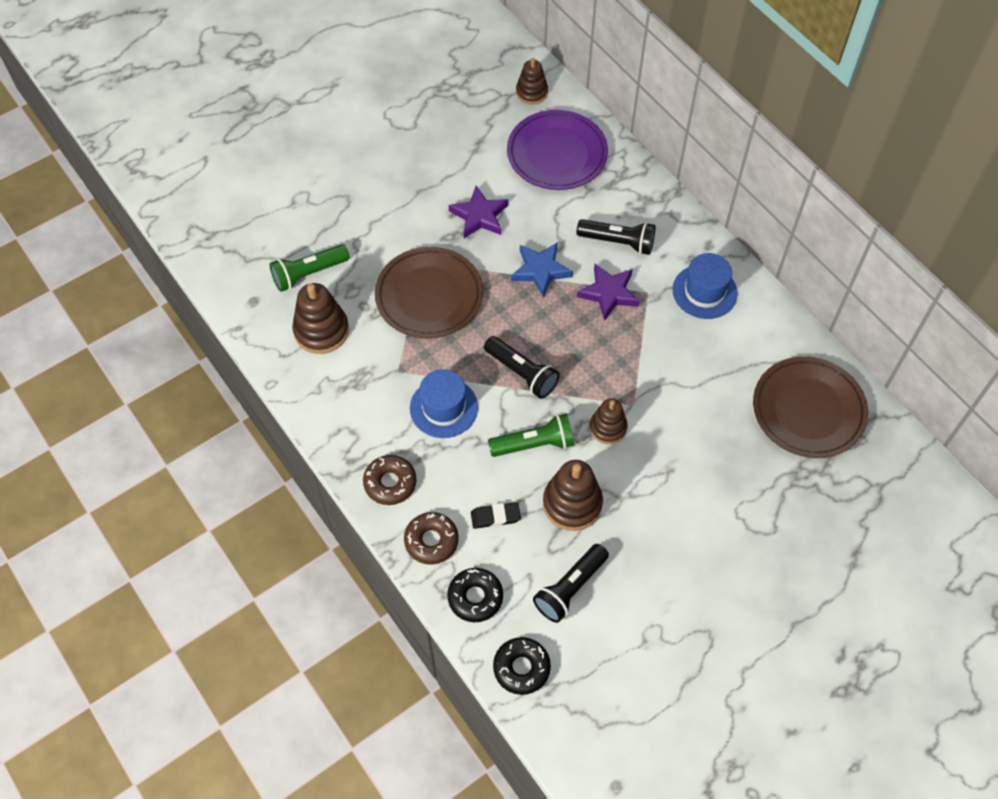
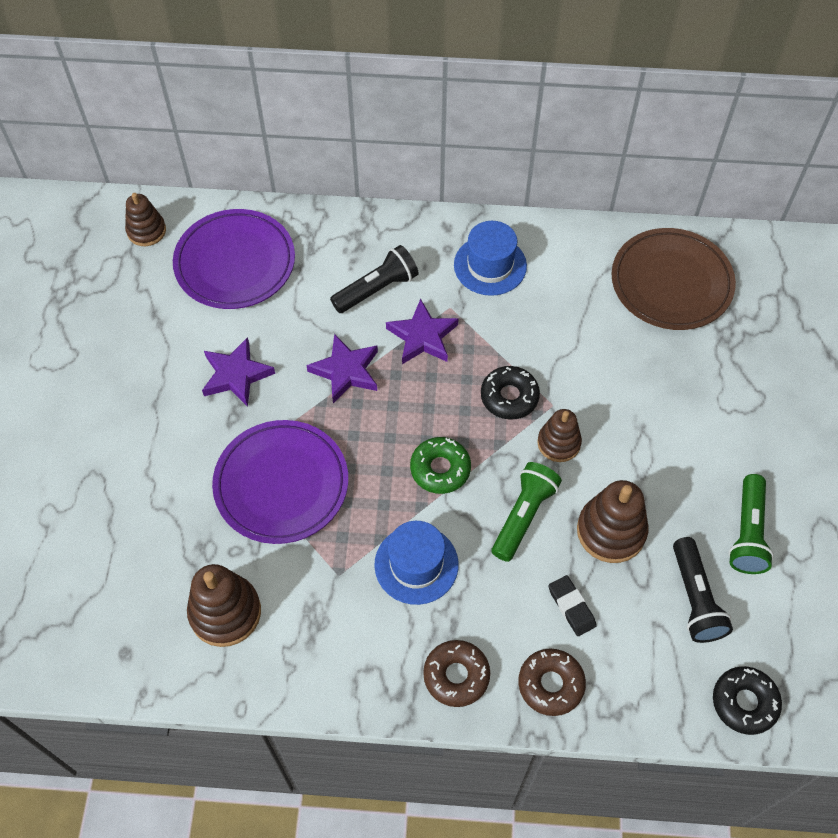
camera: 50 degrees left, 0 degrees up
green flashlight [269,244,350,292] -> green flashlight moved to [728,474,774,574]
brown plate [375,247,483,338] -> purple plate [212,420,348,544]
black donut [447,568,503,622] -> black donut moved to [481,366,540,420]
black eraser [471,502,521,529] -> black eraser turned 60 degrees counterclockwise [548,575,597,636]
black flashlight [484,336,559,399] -> green donut [410,437,471,494]
blue star [511,243,573,297] -> purple star [306,334,378,403]

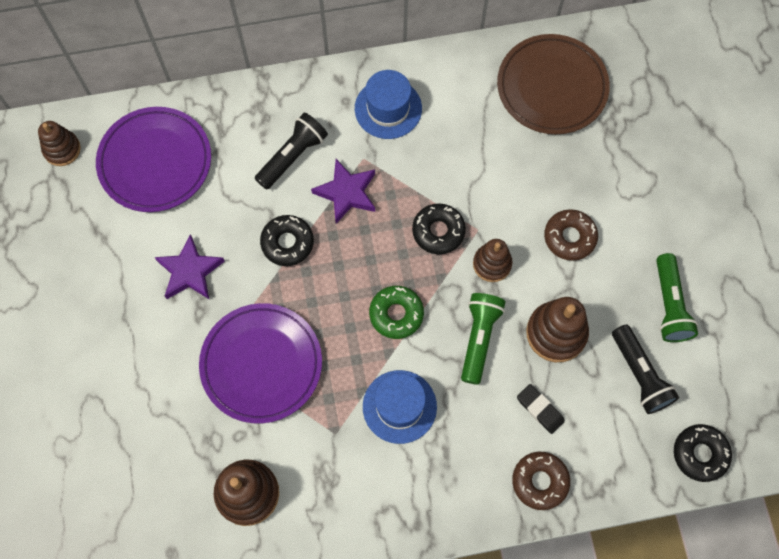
camera: 15 degrees left, 10 degrees up
purple star [306,334,378,403] -> black donut [260,215,314,266]
brown donut [423,640,490,707] -> brown donut moved to [544,209,598,261]

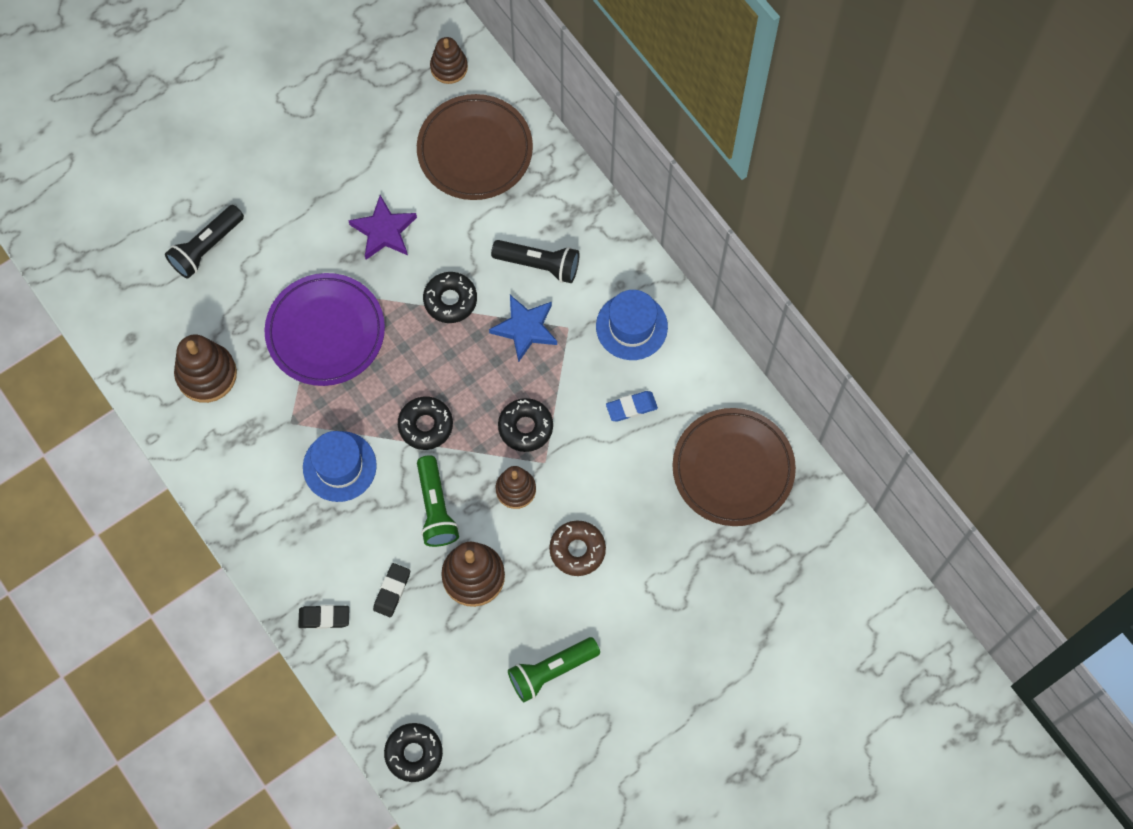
camera: 65 degrees right, 0 degrees up
purple plate [96,107,211,212] -> brown plate [417,94,533,200]
purple star [311,159,375,224] -> blue star [489,295,557,362]
green donut [369,286,424,339] -> black donut [398,397,453,450]
green flashlight [461,293,505,385] -> green flashlight turned 90 degrees clockwise [417,455,459,547]
brown donut [512,452,570,510] -> black eraser [298,605,349,629]
black flashlight [612,324,679,414] -> black flashlight moved to [165,205,244,279]
none -> blue eraser [606,391,658,422]

